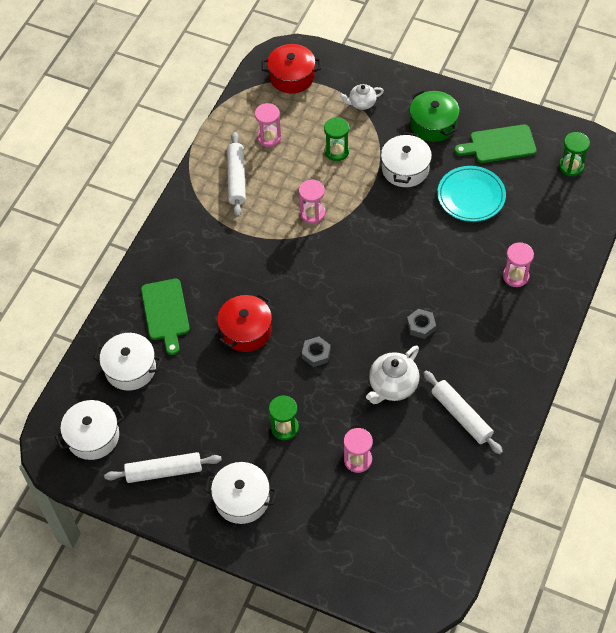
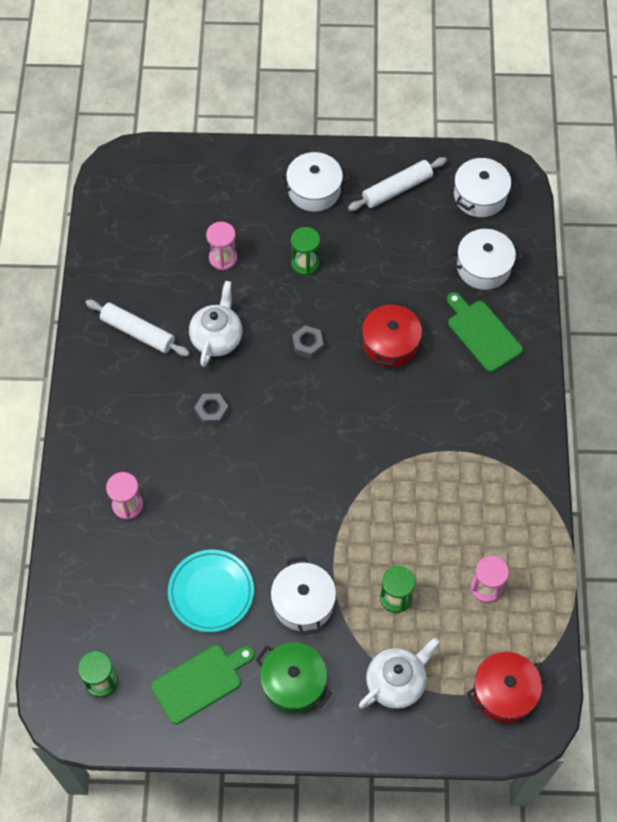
camera: 155 degrees right, 5 degrees up
white rolling pin [227,132,246,217] -> none
pink hourglass [299,180,325,224] -> none
white teapot [340,84,384,110] -> white teapot [359,638,440,709], size x1.61

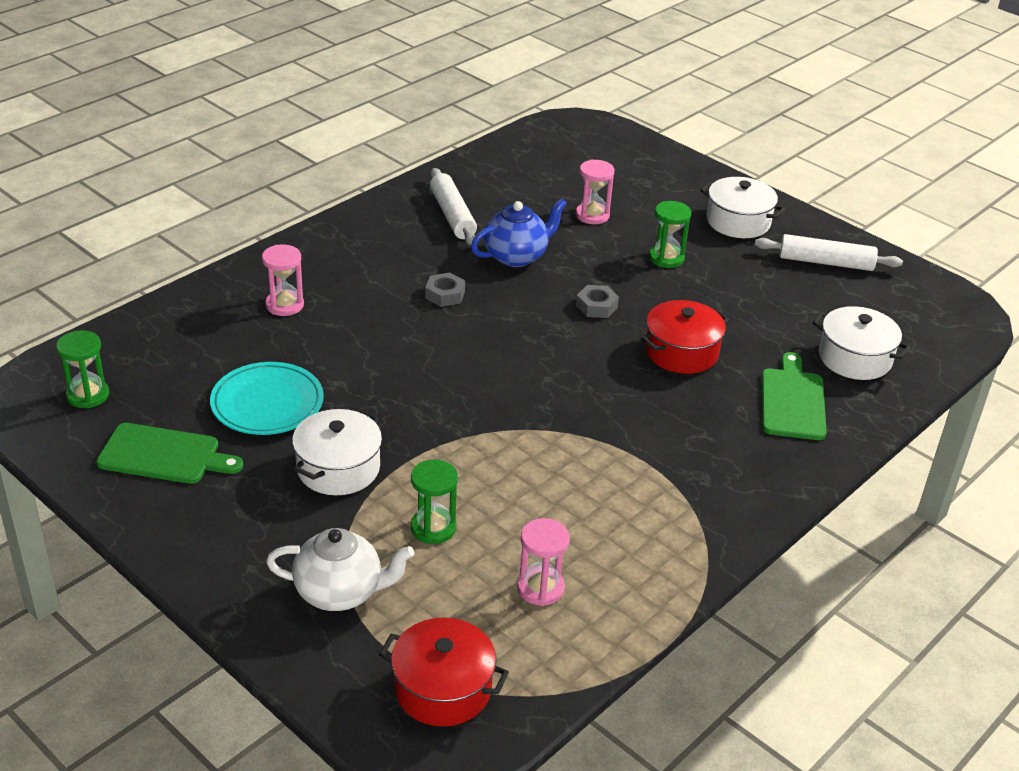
camera: 40 degrees right, 25 degrees down
white teapot [189,281,242,367] -> blue teapot [471,198,567,267]
green pot [256,643,332,713] -> none
white pot [454,157,511,217] -> none

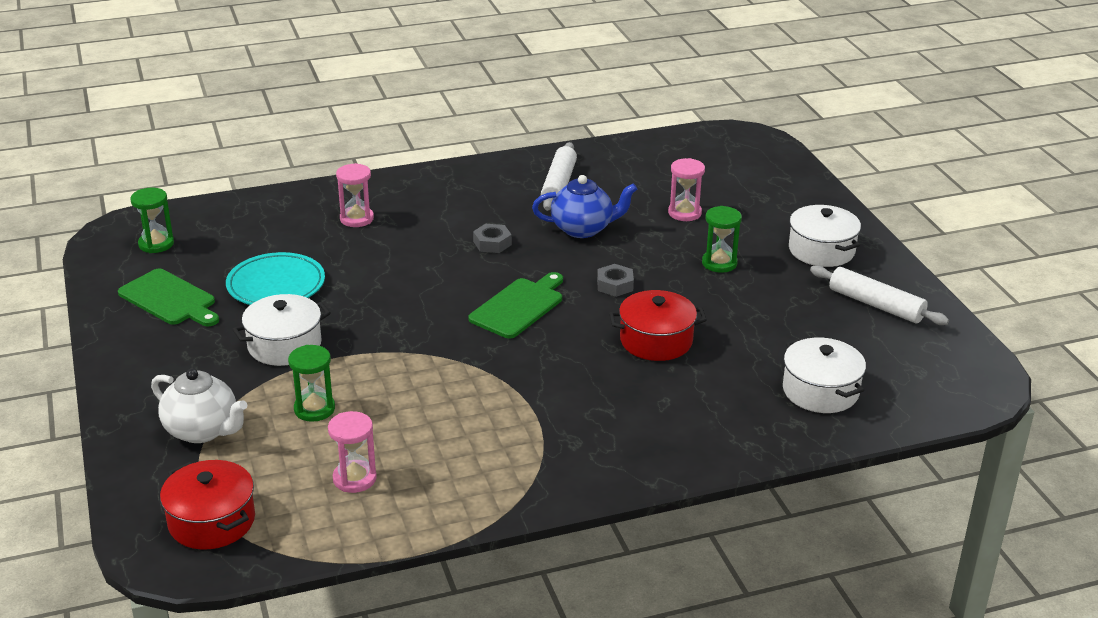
camera: 30 degrees right, 5 degrees down
green cutting board [762,352,827,440] -> green cutting board moved to [468,272,563,338]

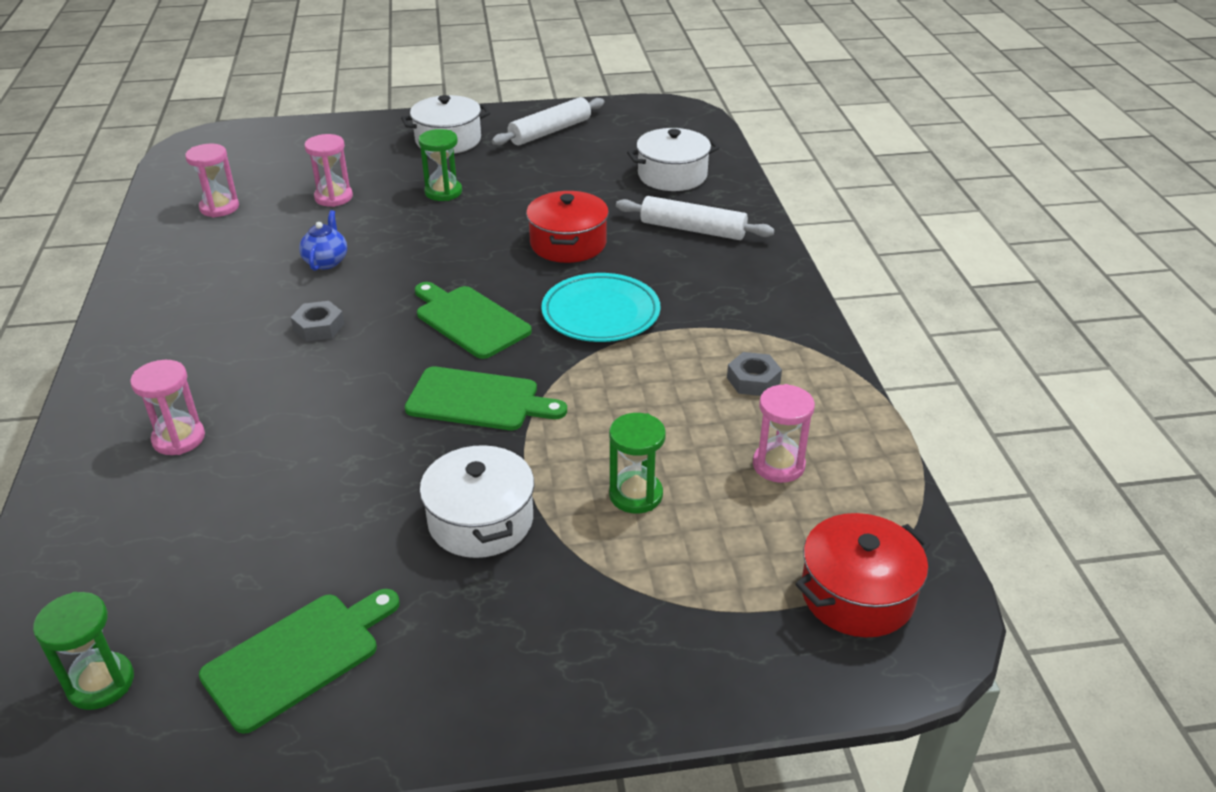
camera: 80 degrees left, 5 degrees up
white teapot [151,369,247,443] -> none
turquoise plate [226,252,325,305] -> turquoise plate moved to [541,273,661,342]
blue teapot [532,175,637,238] -> blue teapot [299,210,347,271], size x0.62
white rolling pin [541,142,577,211] -> white rolling pin moved to [616,196,775,240]
grey nut [597,264,634,297] -> grey nut moved to [727,352,782,396]
none -> pink hourglass [185,144,239,217]
none -> green cutting board [405,366,567,430]

